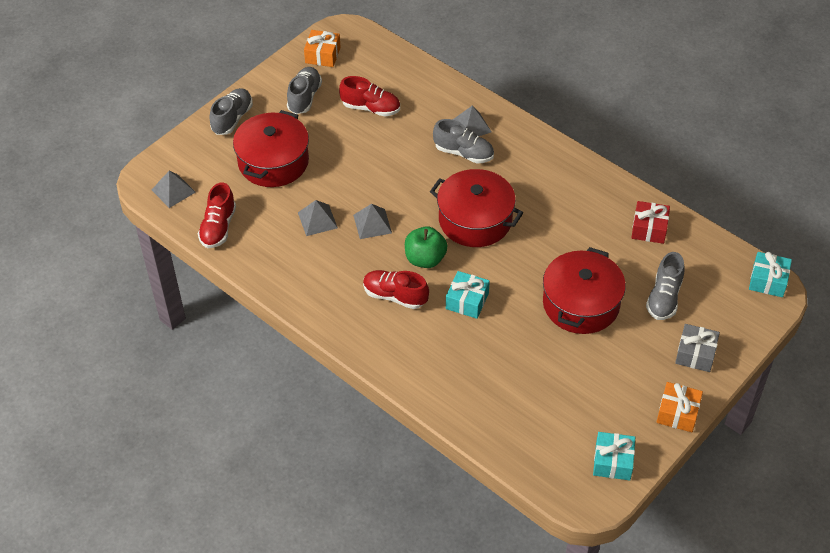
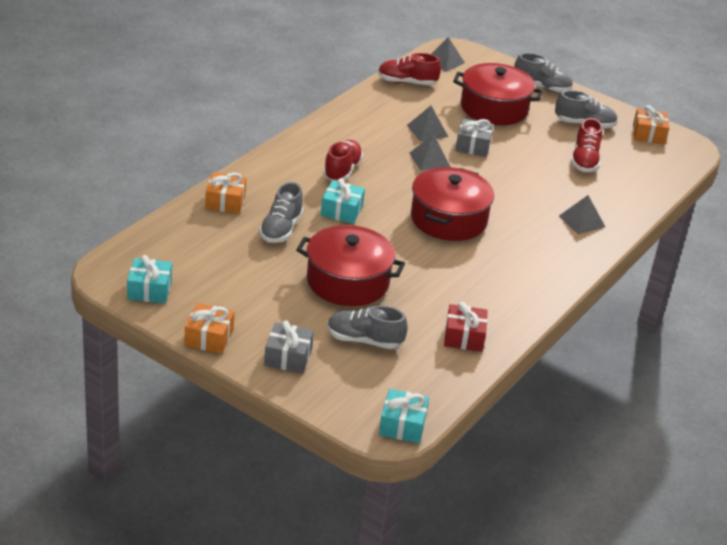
camera: 80 degrees right, 15 degrees down
green apple [405,226,448,268] -> none
grey shoe [433,119,494,164] -> grey shoe moved to [259,182,303,243]
none -> orange gift [205,172,247,214]
none -> grey gift [455,118,494,157]

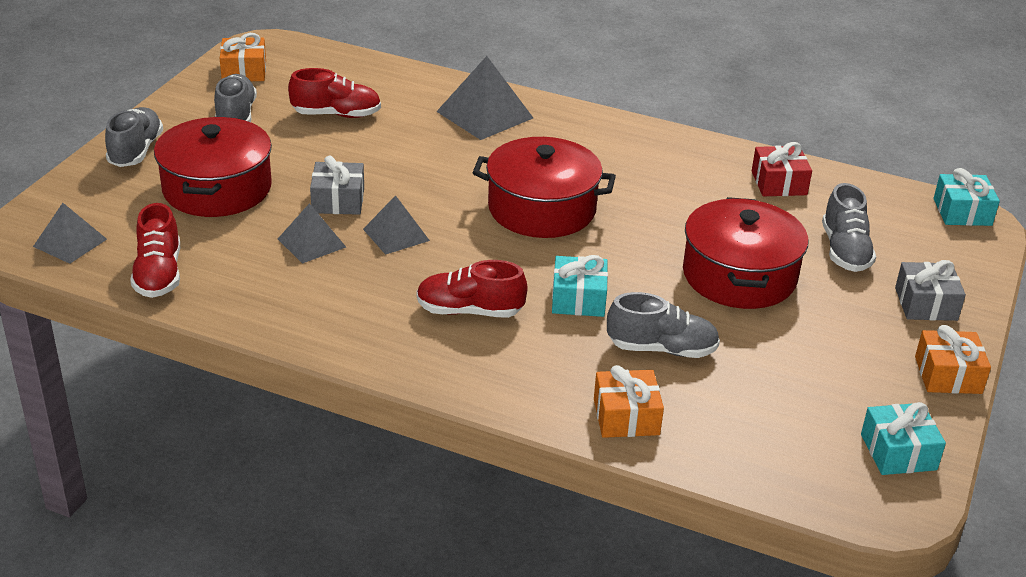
camera: 100 degrees left, 0 degrees up
grey pyramid [559,195,605,234] -> grey pyramid [436,56,533,140], size x1.59

